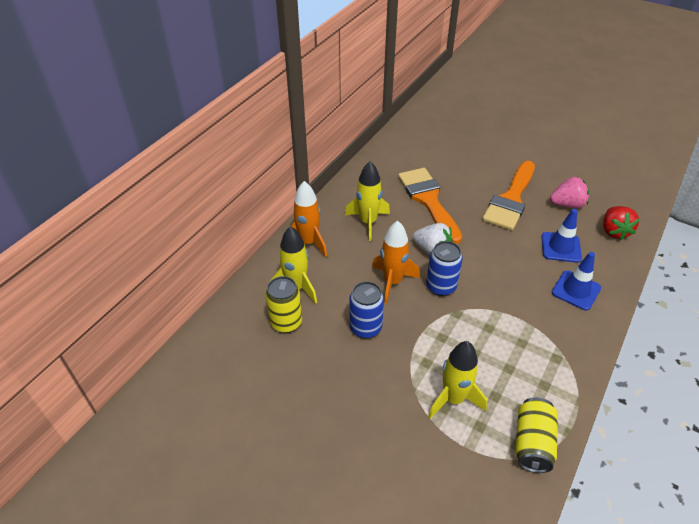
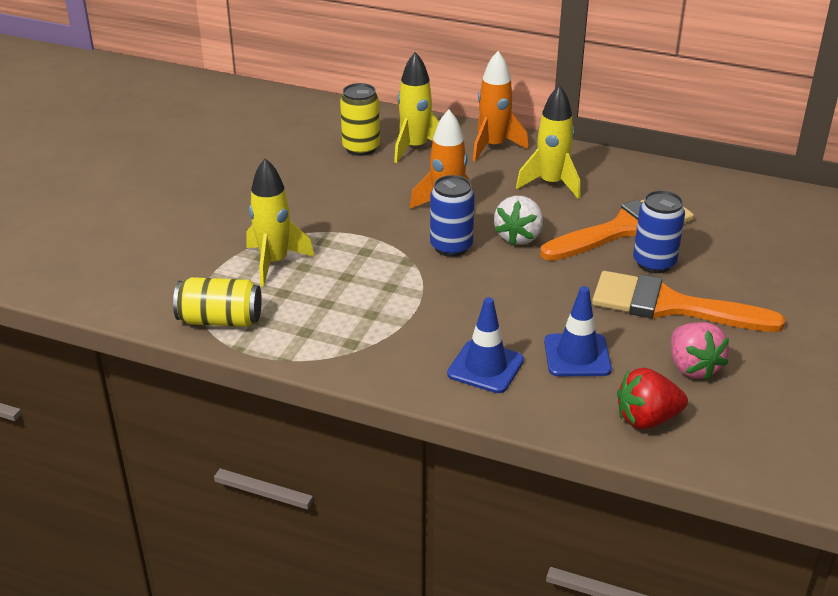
camera: 80 degrees right, 10 degrees down
blue can [349,281,384,339] -> blue can moved to [633,190,685,273]

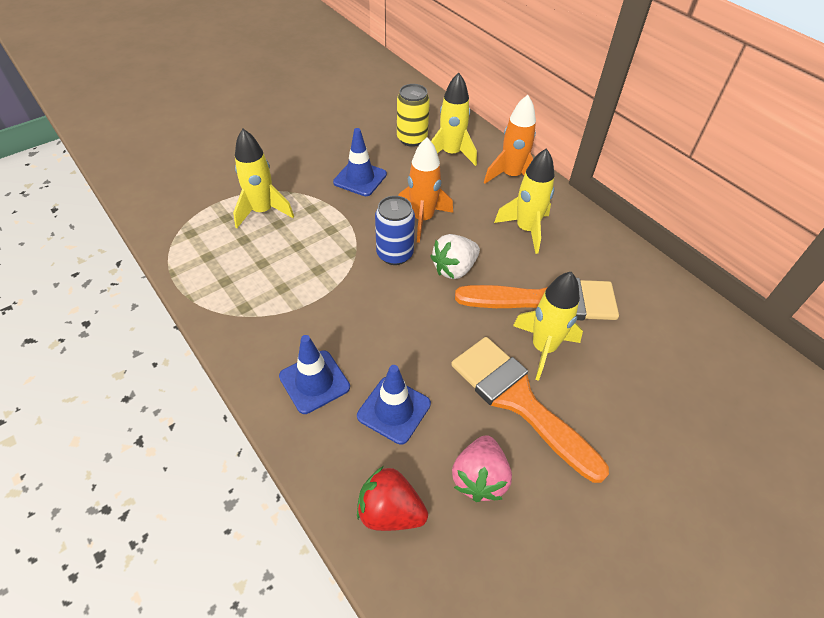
camera: 30 degrees right, 15 degrees up
yellow can [173,277,262,327] -> none
blue can [633,190,685,273] -> yellow rocket [513,272,583,381]
none -> blue traffic cone [333,128,387,196]

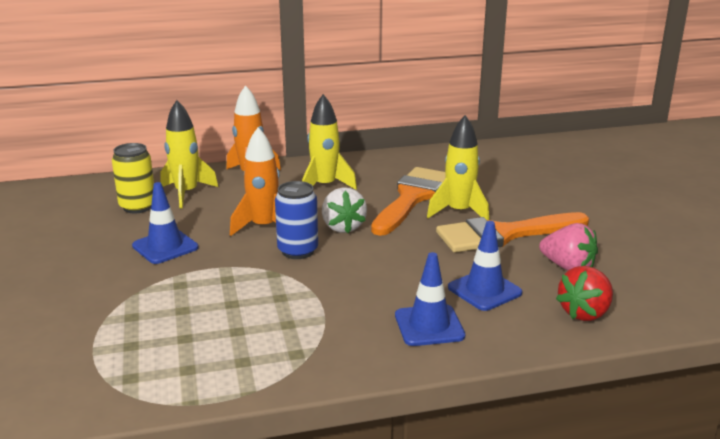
camera: 65 degrees left, 25 degrees down
yellow rocket [233,129,294,228] -> none

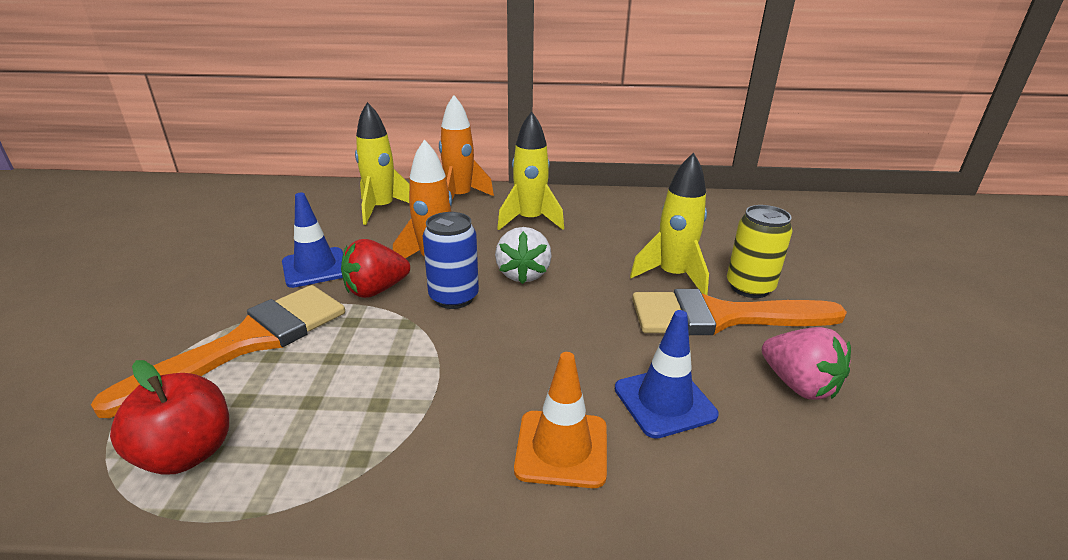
camera: 15 degrees right, 5 degrees up
yellow can [112,143,154,213] -> yellow can moved to [727,205,793,298]
orange brush [371,167,446,236] -> orange brush moved to [91,285,345,418]
blue traffic cone [395,252,465,346] -> orange traffic cone [514,352,607,488]
red strawberry [556,266,613,321] -> red strawberry moved to [341,239,410,298]
none -> red apple [110,360,229,475]

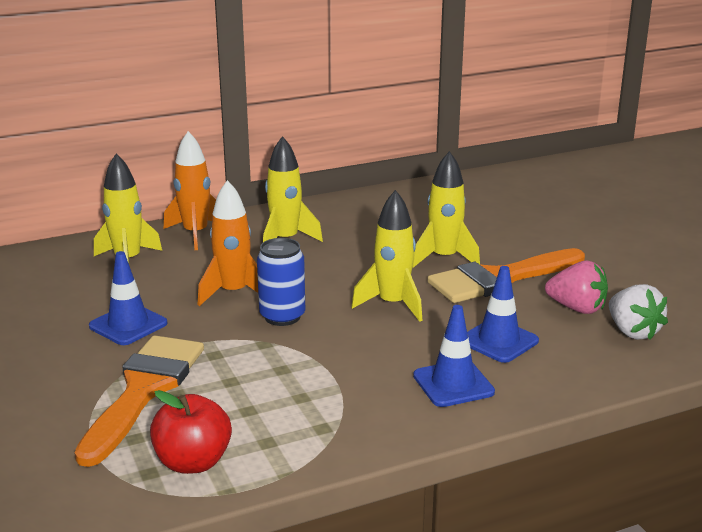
camera: 25 degrees left, 5 degrees down
red strawberry [341,239,410,298] -> none
white strawberry [495,227,552,284] -> white strawberry moved to [609,284,668,340]
orange traffic cone [514,352,607,488] -> blue traffic cone [413,305,495,407]
yellow can [727,205,793,298] -> none
none -> yellow rocket [351,190,422,322]

